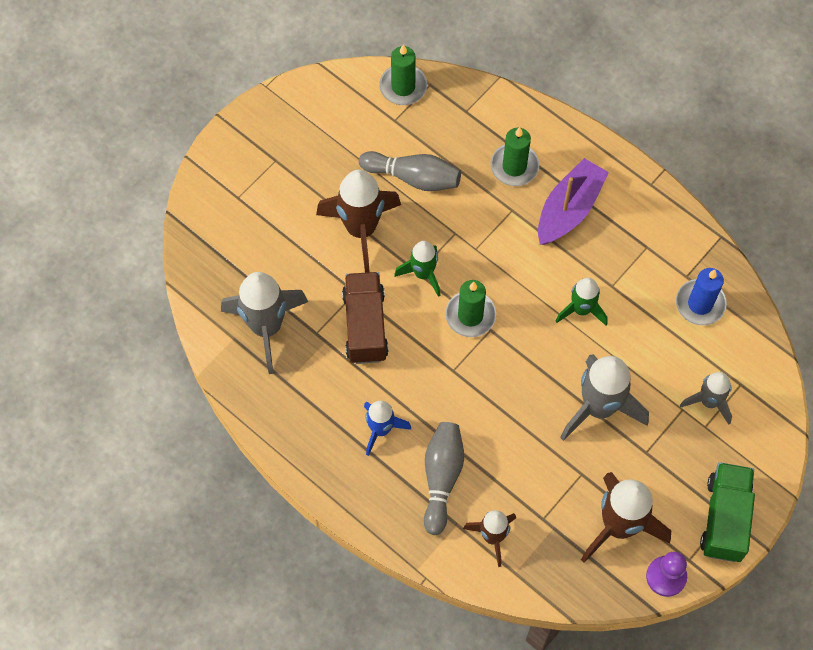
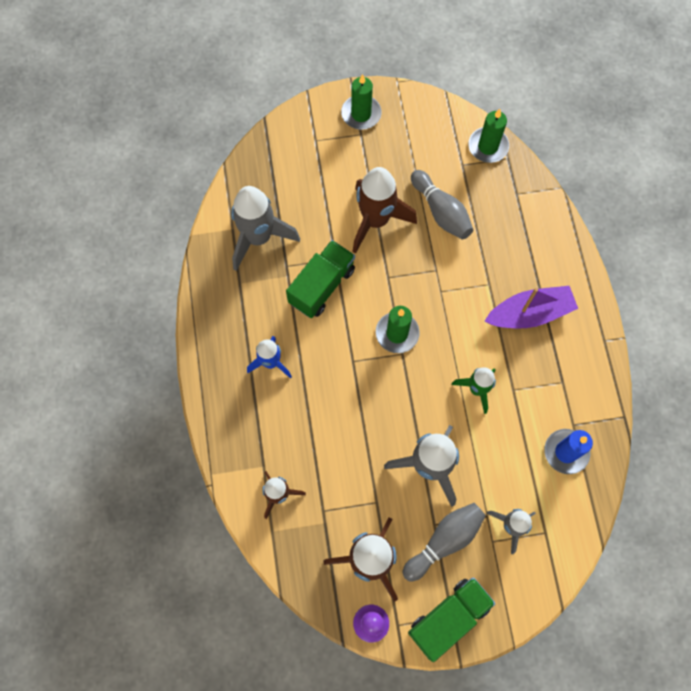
camera: 40 degrees right, 5 degrees up
brown truck [342,272,389,364] -> green truck [286,240,355,318]
green rocket [394,241,441,297] -> none
grey bowling pin [424,422,464,535] -> grey bowling pin moved to [403,503,486,582]
green candle [490,127,539,186] -> green candle moved to [341,74,382,130]

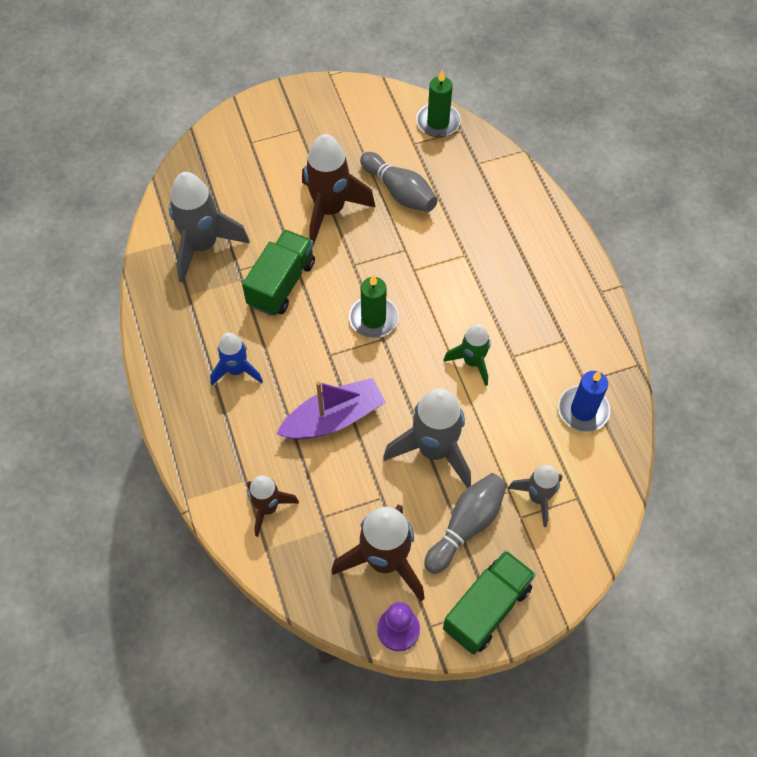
camera: 10 degrees left, 10 degrees down
green candle [341,74,382,130] -> none
purple boat [485,286,578,328] -> purple boat moved to [277,378,386,439]

